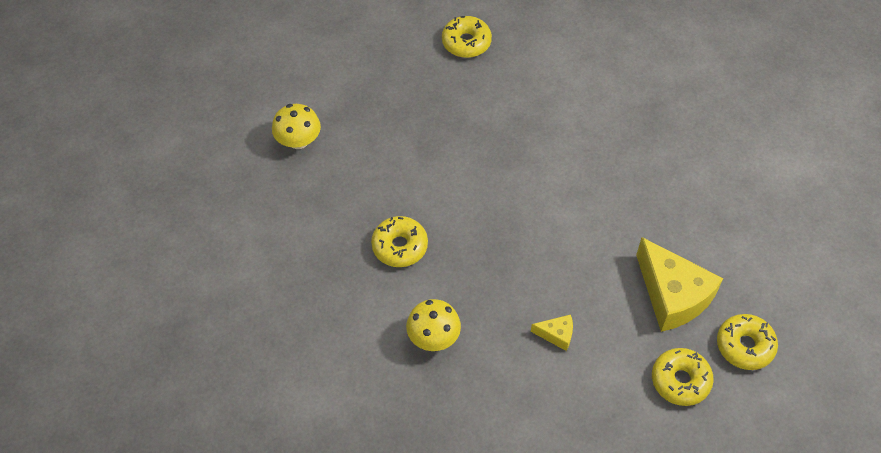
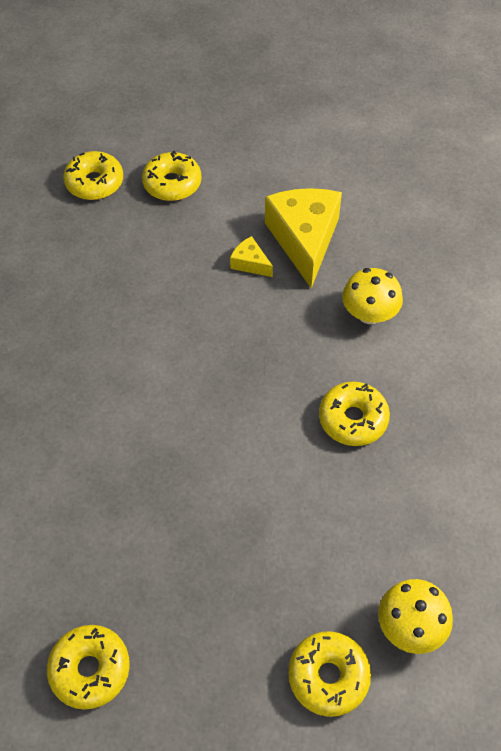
camera: 150 degrees left, 0 degrees up
yellow cheese [636,237,723,332] -> yellow cheese moved to [265,188,342,288]
none -> yellow donut [288,631,371,717]

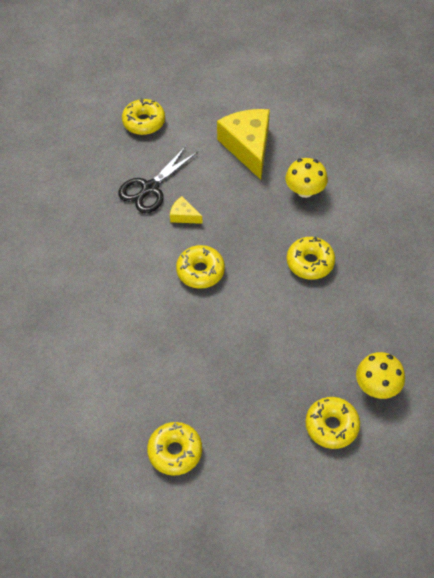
camera: 10 degrees left, 0 degrees up
yellow donut [63,151,123,200] -> yellow donut moved to [176,245,225,289]
yellow cheese [230,236,273,277] -> yellow cheese moved to [170,196,203,224]
none -> black scissors [118,146,198,214]

